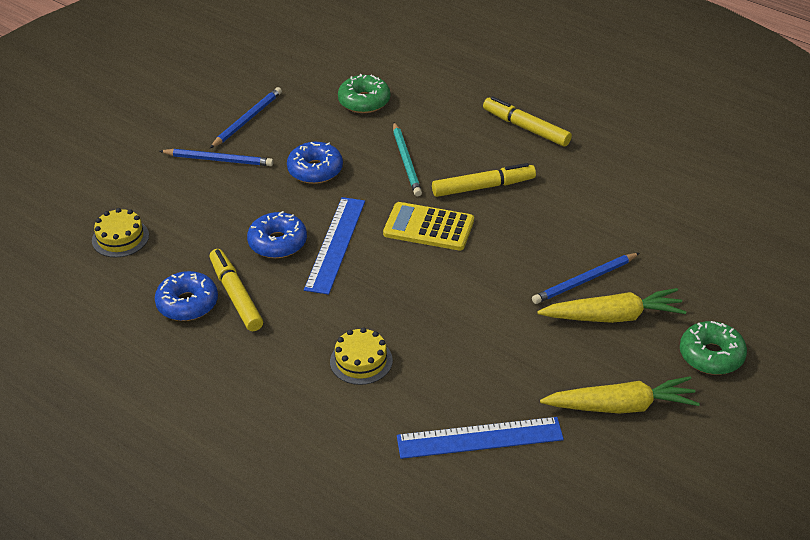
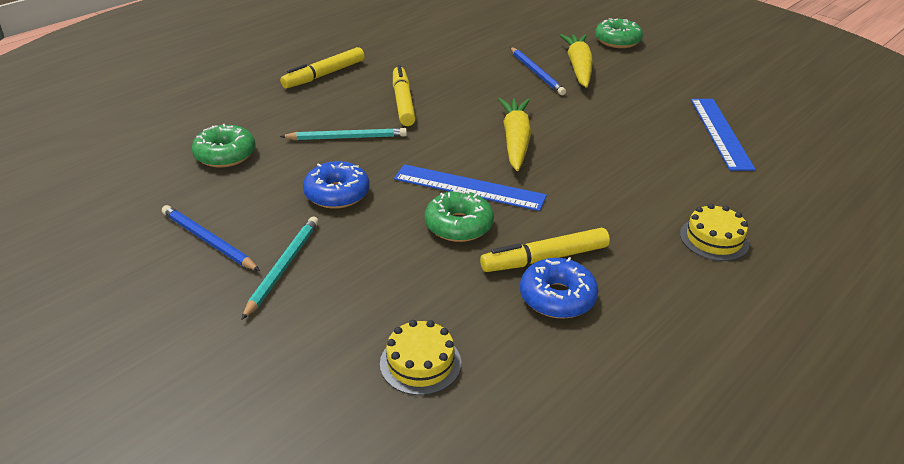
camera: 85 degrees left, 5 degrees down
blue pencil [160,149,274,166] -> turquoise pencil [241,217,319,320]
blue donut [247,211,307,258] -> green donut [425,190,494,242]
yellow cake [330,327,393,385] -> yellow cake moved to [680,204,749,261]
yellow calculator [383,202,474,250] -> none
yellow carrot [540,376,700,414] -> yellow carrot moved to [498,98,531,171]

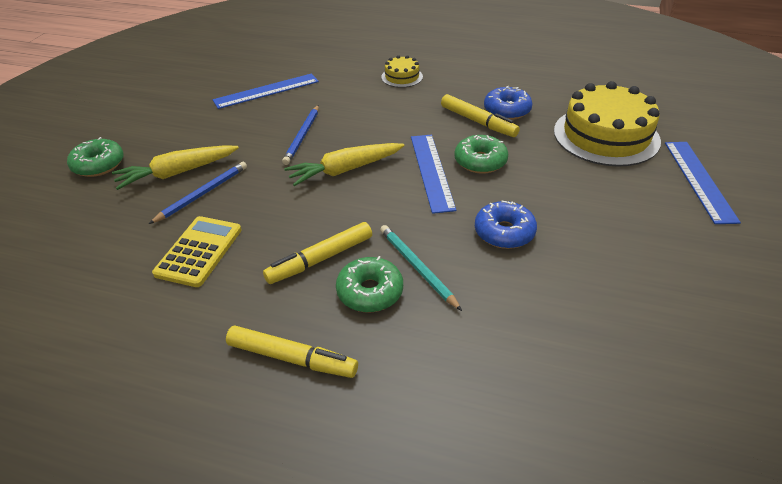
camera: 115 degrees left, 5 degrees up
blue pencil [162,205,260,271] -> blue pencil moved to [282,105,319,165]
green donut [192,124,256,168] -> green donut moved to [336,256,403,312]
turquoise pencil [241,217,319,320] -> none
yellow cake [380,320,461,395] -> yellow cake [554,81,661,167], size x2.12
none -> yellow calculator [152,216,242,287]
none -> blue ruler [665,142,741,224]

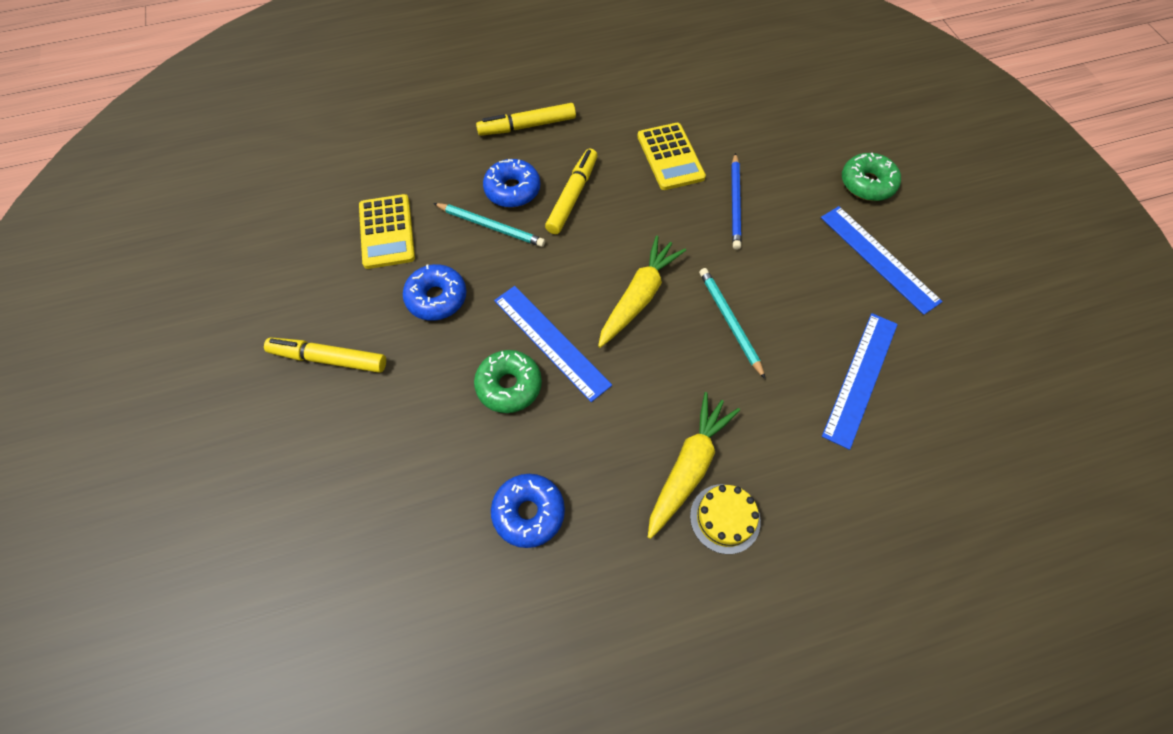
camera: 145 degrees right, 20 degrees up
yellow carrot [112,145,239,190] -> yellow carrot moved to [648,392,740,539]
blue pencil [282,105,319,165] -> turquoise pencil [699,268,765,379]
green donut [336,256,403,312] -> blue donut [483,159,540,208]
yellow marker [441,94,520,137] -> yellow marker moved to [264,338,386,373]
yellow cake [554,81,661,167] -> none
blue ruler [665,142,741,224] -> blue ruler moved to [821,206,943,315]
none -> yellow calculator [359,194,415,269]

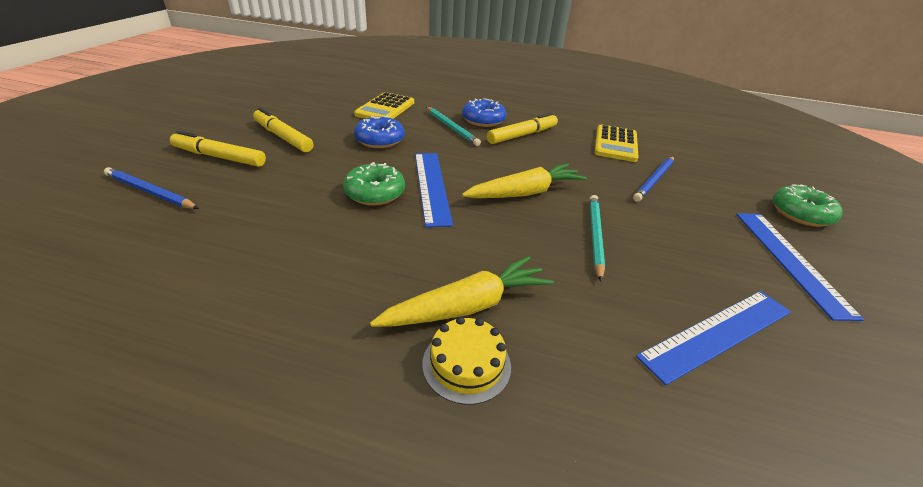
camera: 30 degrees right, 25 degrees down
yellow marker [476,103,576,136] -> yellow marker moved to [170,131,266,167]
blue donut [491,474,565,548] -> none
none -> blue pencil [104,167,199,209]

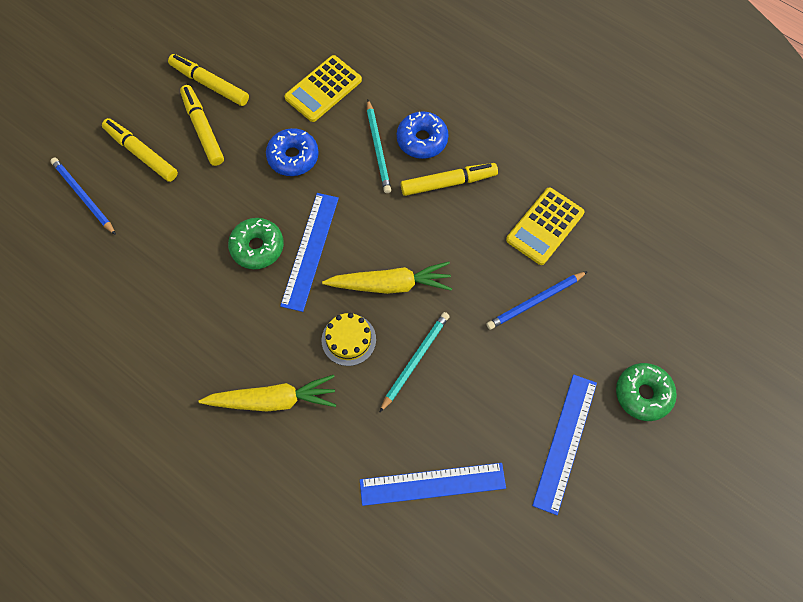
camera: 25 degrees right, 30 degrees up
yellow cake [422,317,511,405] -> yellow cake moved to [322,313,376,366]
none -> yellow marker [168,54,249,106]

